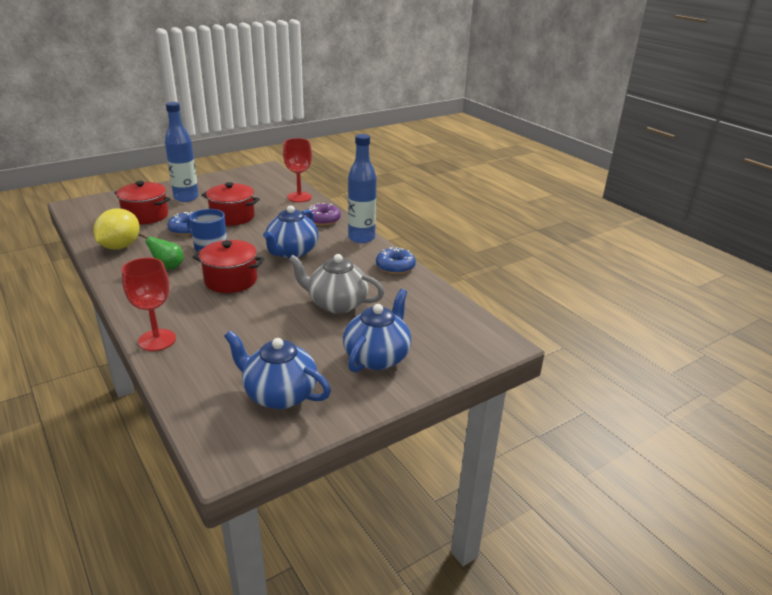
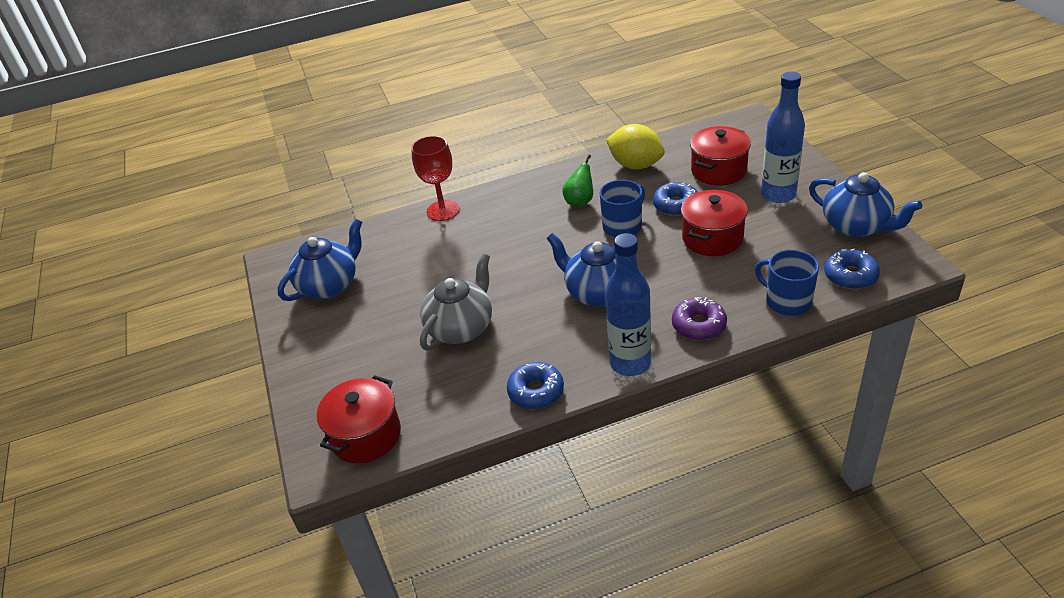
camera: 110 degrees right, 10 degrees up
red pot [193,240,264,293] -> red pot moved to [317,375,401,463]
red goblet [283,138,312,202] -> blue mug [755,250,819,316]
blue teapot [343,289,411,372] -> blue teapot moved to [809,172,922,237]
none -> blue donut [824,249,880,289]

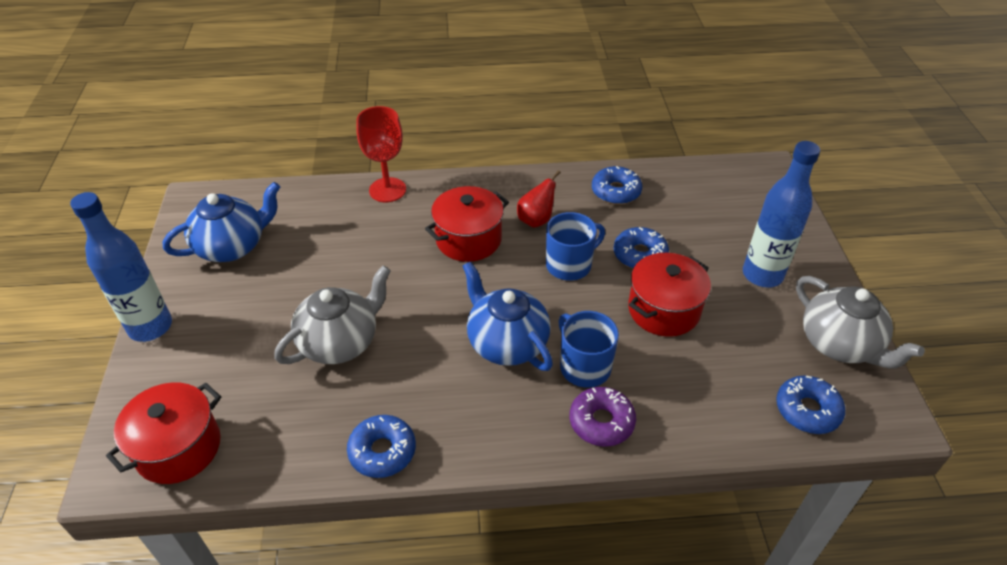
camera: 10 degrees right, 5 degrees up
green pear [562,155,593,207] -> red pear [517,170,561,228]
blue bottle [605,233,651,376] -> blue bottle moved to [70,192,172,342]
yellow lemon [606,124,665,169] -> blue donut [592,166,642,205]
red pot [690,126,751,185] -> red pot moved to [425,186,509,262]
blue mug [755,250,819,316] -> blue mug moved to [559,311,619,388]
blue teapot [809,172,922,237] -> grey teapot [796,276,925,369]

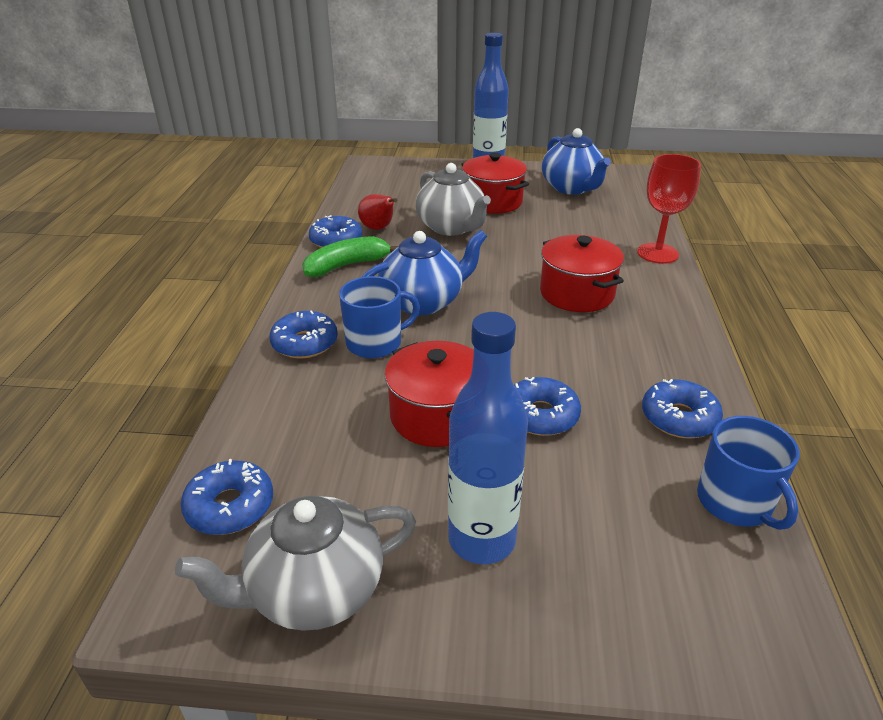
camera: 100 degrees right, 10 degrees down
red pot [106,382,221,484] -> red pot moved to [461,153,529,214]
red pear [517,170,561,228] -> red pear moved to [358,194,397,230]
blue mug [546,212,605,281] -> blue mug moved to [697,416,800,530]
purple donut [570,387,636,447] -> blue donut [269,310,338,358]
none -> green banana [302,236,398,277]

